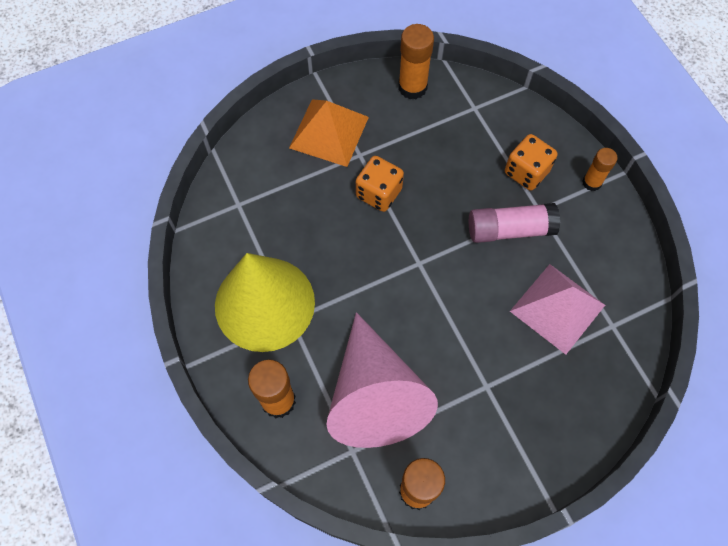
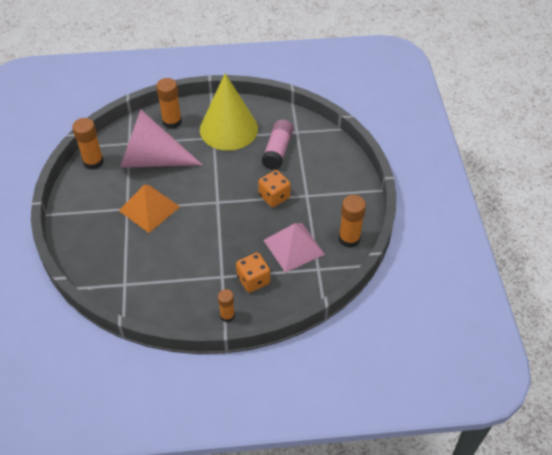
camera: 110 degrees right, 15 degrees down
orange pyramid [289,99,369,167] -> orange pyramid moved to [119,184,180,233]
pink glue stick [469,203,560,243] -> pink glue stick moved to [261,119,293,170]
pink pyramid [510,264,605,355] -> pink pyramid moved to [264,223,325,273]

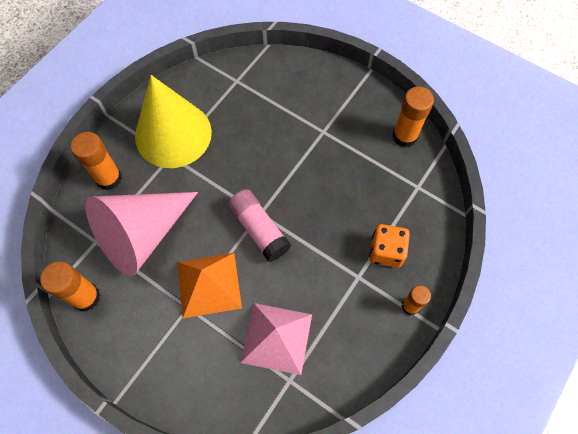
camera: 50 degrees left, 15 degrees up
orange dice [258,170,291,207] -> none
pink glue stick [261,119,293,170] -> pink glue stick moved to [227,189,291,262]
pink pyramid [264,223,325,273] -> pink pyramid moved to [241,303,312,375]

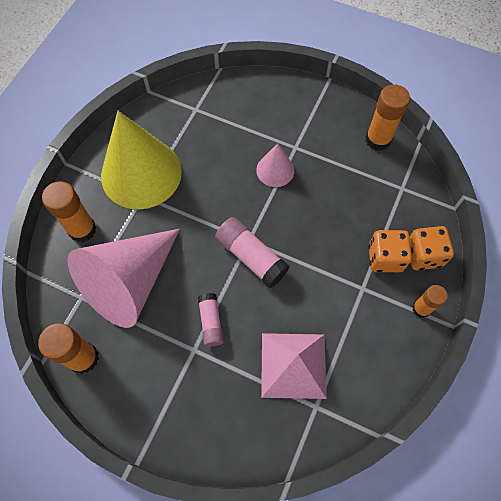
camera: 10 degrees left, 0 degrees up
orange pyramid [177,253,242,318] -> pink glue stick [198,293,224,347]
none -> pink cone [256,143,295,187]
none -> orange dice [409,226,454,270]

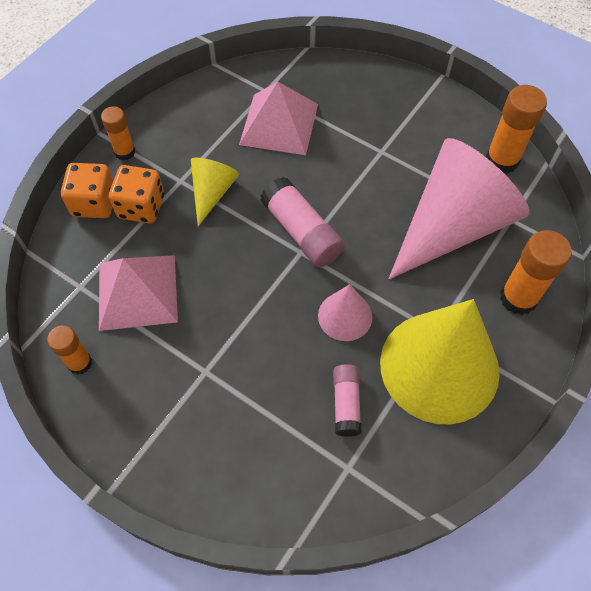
camera: 170 degrees left, 5 degrees down
pink glue stick [198,293,224,347] -> pink glue stick moved to [333,364,361,437]
pink cone [256,143,295,187] -> pink cone moved to [318,284,372,341]
orange glue stick [366,84,410,151] -> orange glue stick [47,325,92,375], size x0.63
none -> pink pyramid [99,255,178,331]
none -> yellow cone [191,158,239,226]

